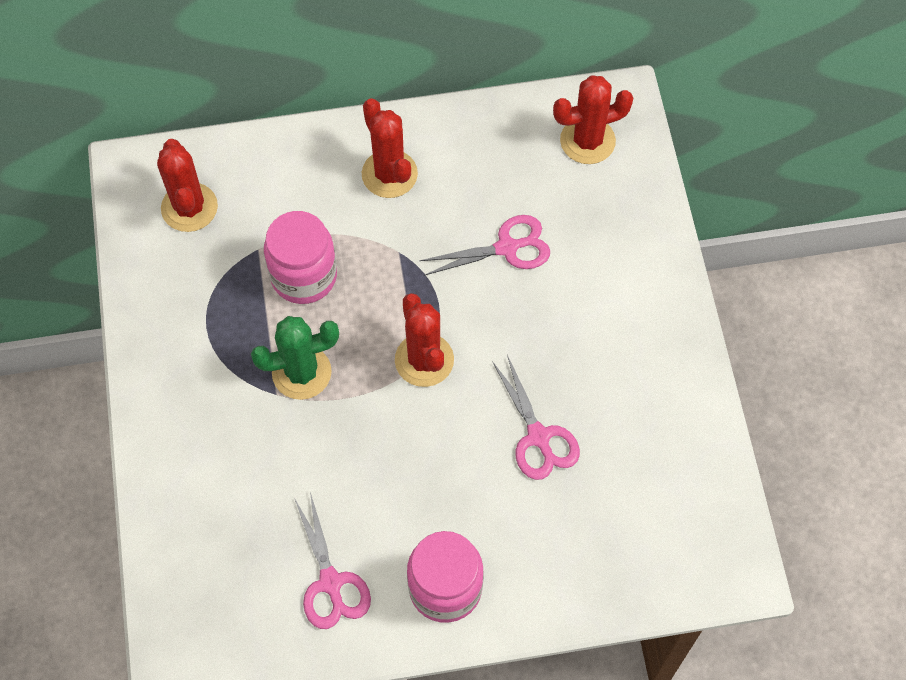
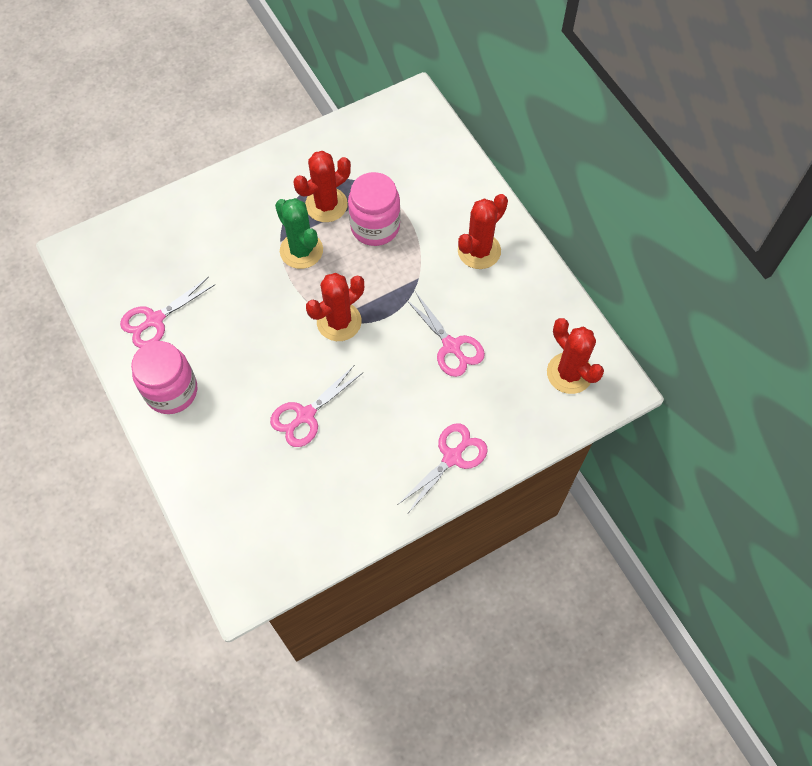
camera: 70 degrees right, 0 degrees up
red cactus [157,139,218,232] -> red cactus moved to [294,151,351,222]
none -> pink scissors [399,423,488,513]

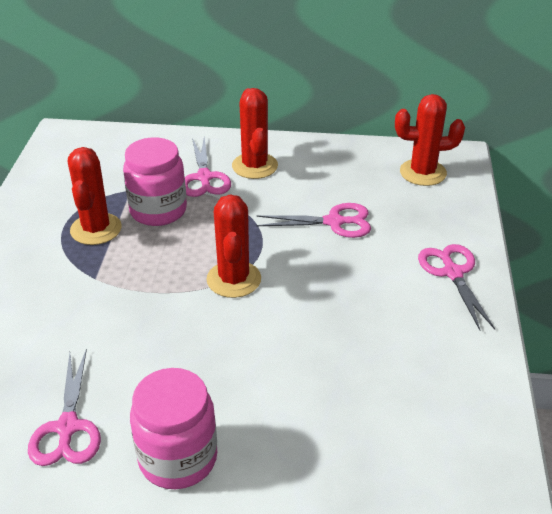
camera: 55 degrees left, 25 degrees down
pink scissors [270,366,363,447] -> pink scissors moved to [185,137,231,197]
green cactus [275,198,323,269] -> none

